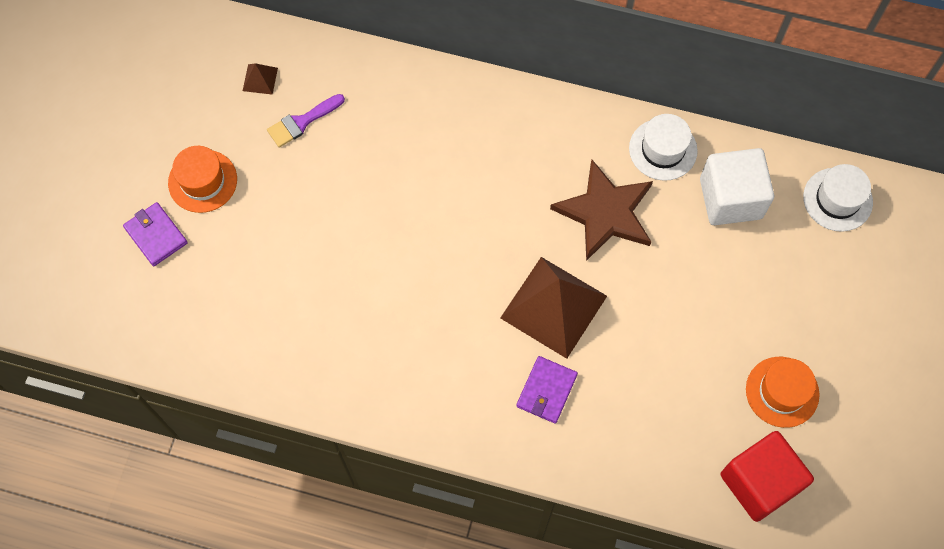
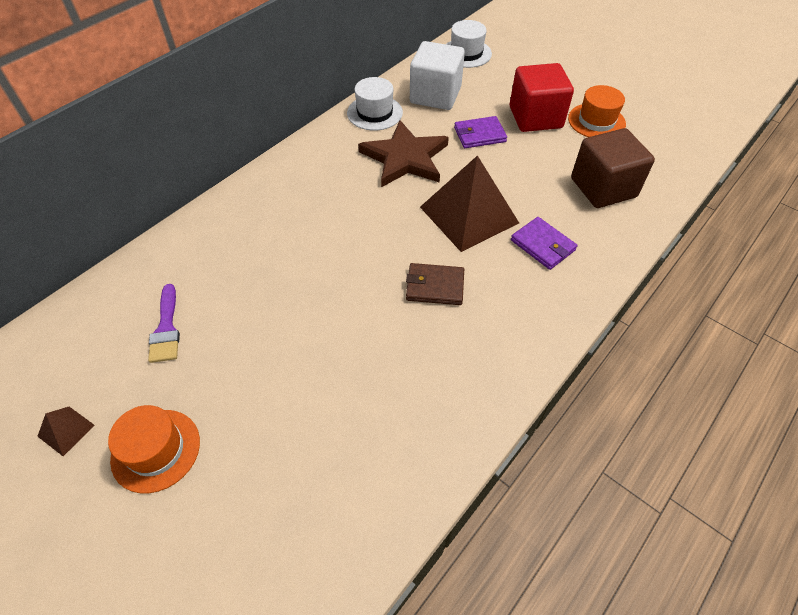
camera: 65 degrees left, 15 degrees down
purple wallet [123,202,188,266] -> purple wallet moved to [454,116,507,148]
brown pyramid [243,63,278,95] -> brown pyramid moved to [37,407,94,456]
red cube [721,431,814,522] -> red cube moved to [510,63,574,132]
none -> brown wallet [406,263,464,305]
none -> brown cube [571,128,655,208]

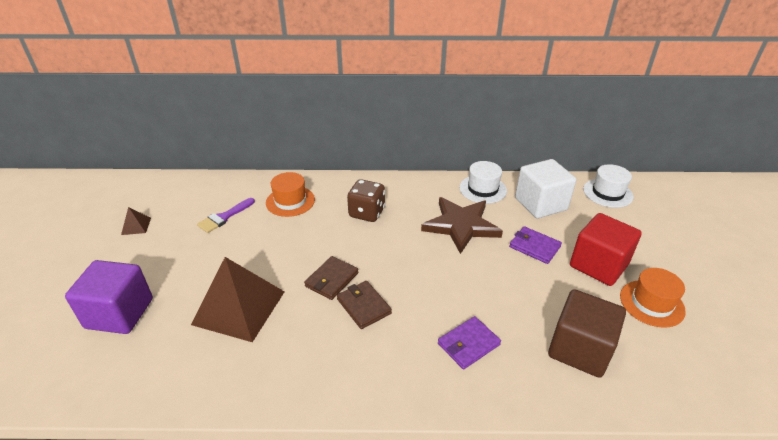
camera: 50 degrees right, 15 degrees down
orange hat [108,405,200,493] -> orange hat moved to [266,172,315,217]
brown pyramid [420,155,519,252] -> brown pyramid moved to [191,257,285,342]
purple wallet [511,217,577,270] -> purple wallet turned 45 degrees clockwise [438,316,501,369]
none -> purple cube [65,260,153,334]
none -> brown wallet [304,256,358,300]
none -> brown dice [347,179,385,222]

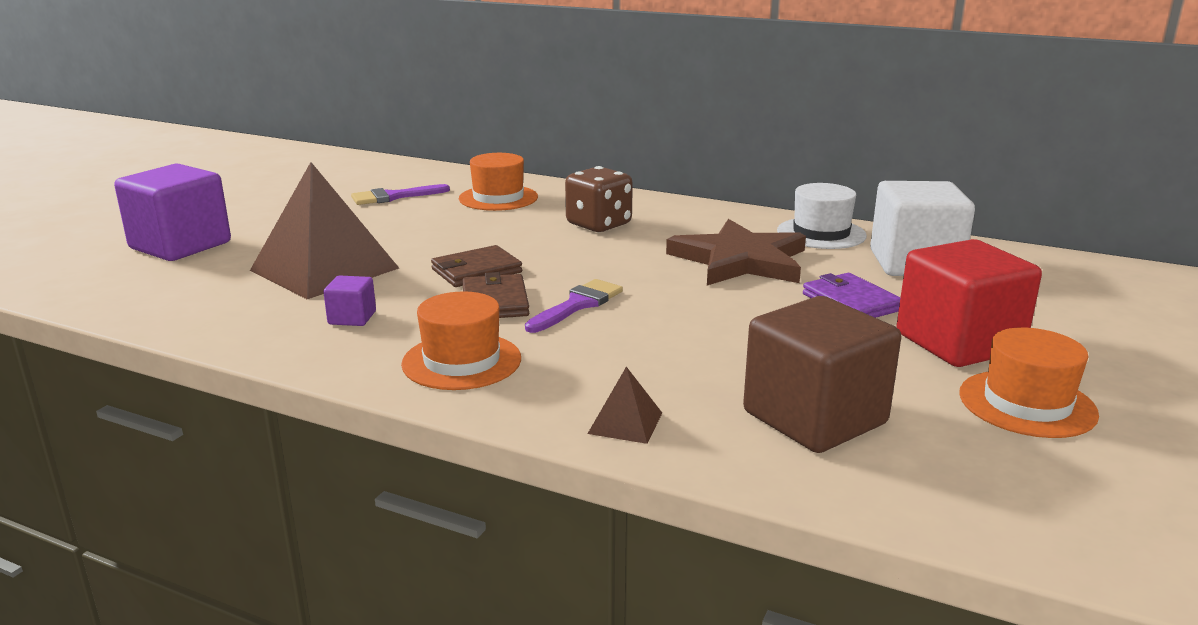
camera: 25 degrees right, 15 degrees down
brown pyramid [121,207,151,235] -> brown pyramid moved to [587,367,662,444]
purple wallet [438,316,501,369] -> none
white hat [583,164,634,208] -> none
none -> purple cube [323,276,376,326]
none -> orange hat [401,291,521,390]
none -> purple brush [525,279,623,333]

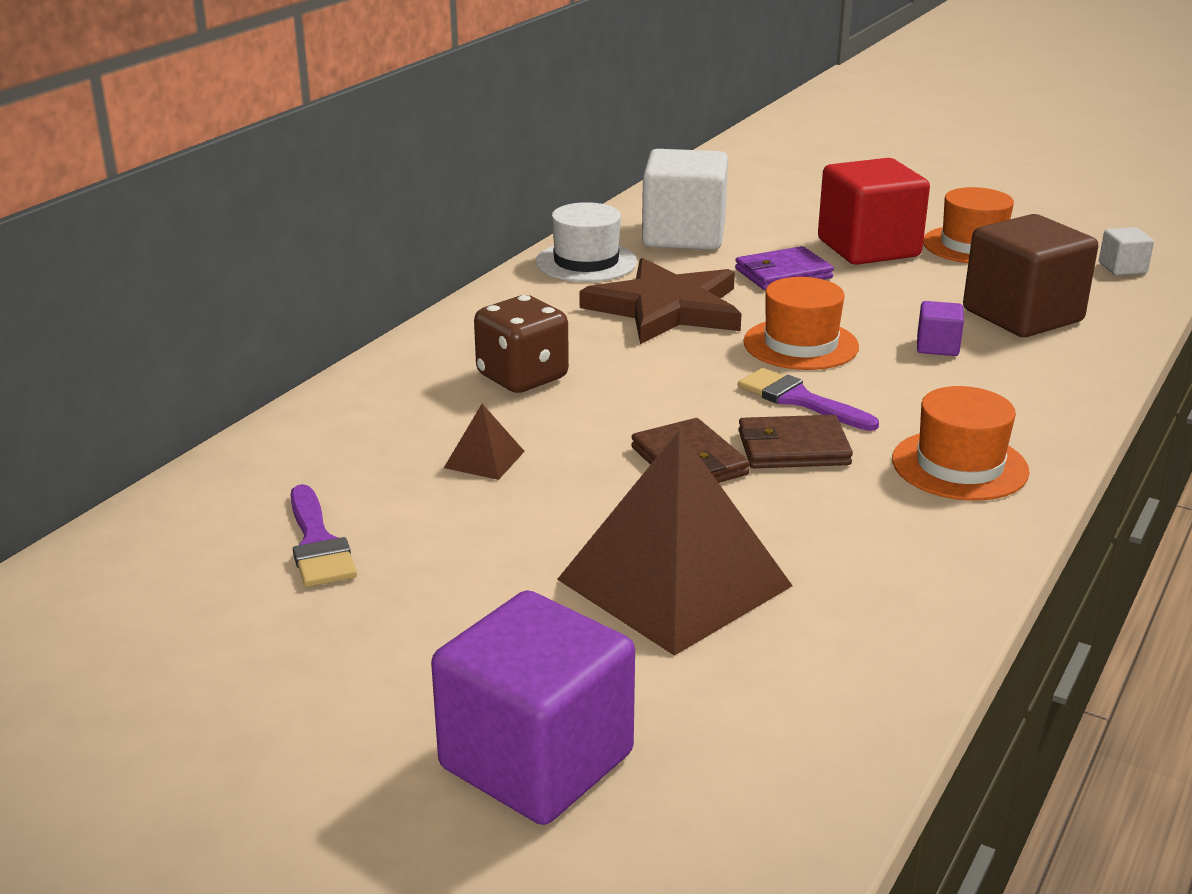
camera: 85 degrees left, 5 degrees up
purple cube [323,276,376,326] -> purple cube moved to [917,301,964,356]
orange hat [459,153,538,211] -> orange hat moved to [743,277,859,370]
brown pyramid [587,367,662,444] -> brown pyramid moved to [444,404,525,480]
none -> white cube [1099,227,1154,275]

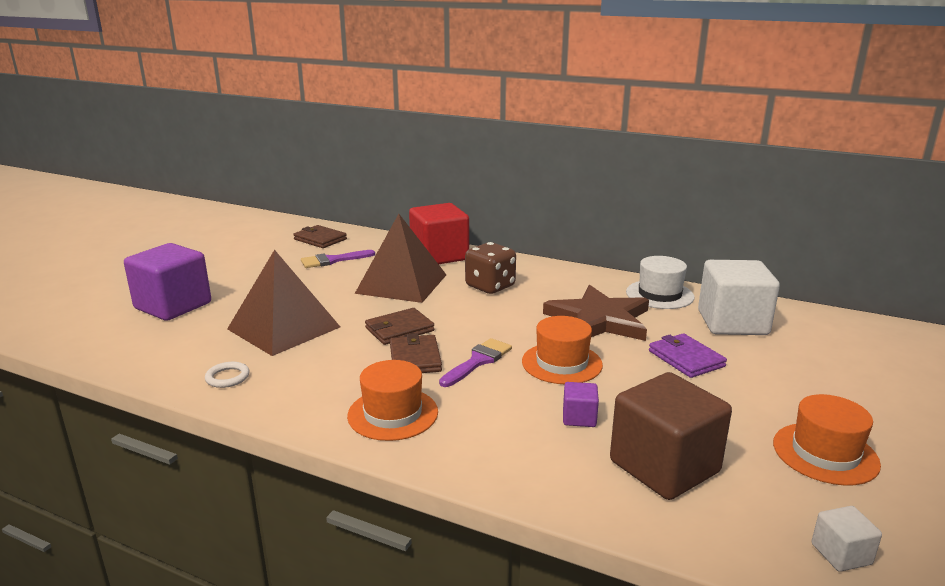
camera: 85 degrees right, 5 degrees down
brown pyramid [444,404,525,480] -> brown pyramid [355,214,446,303], size x2.40
red cube [818,158,930,265] -> red cube moved to [409,203,469,264]
none -> white ring [205,362,250,388]
none -> brown wallet [293,225,347,248]

